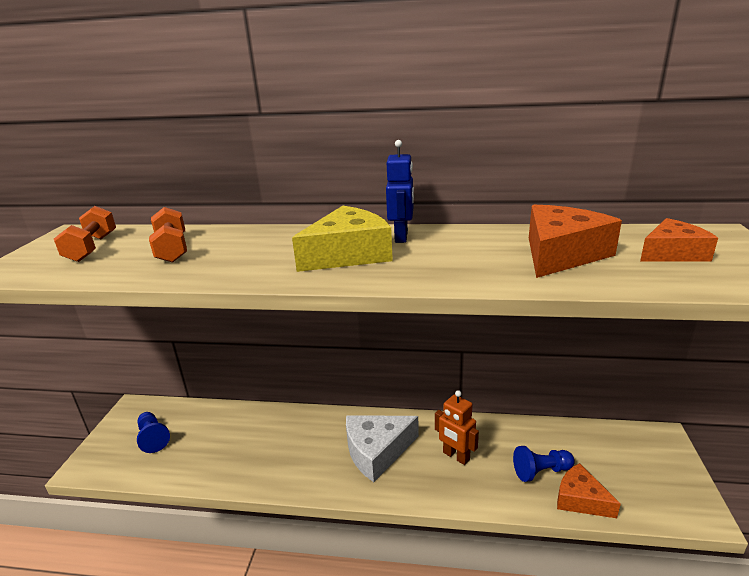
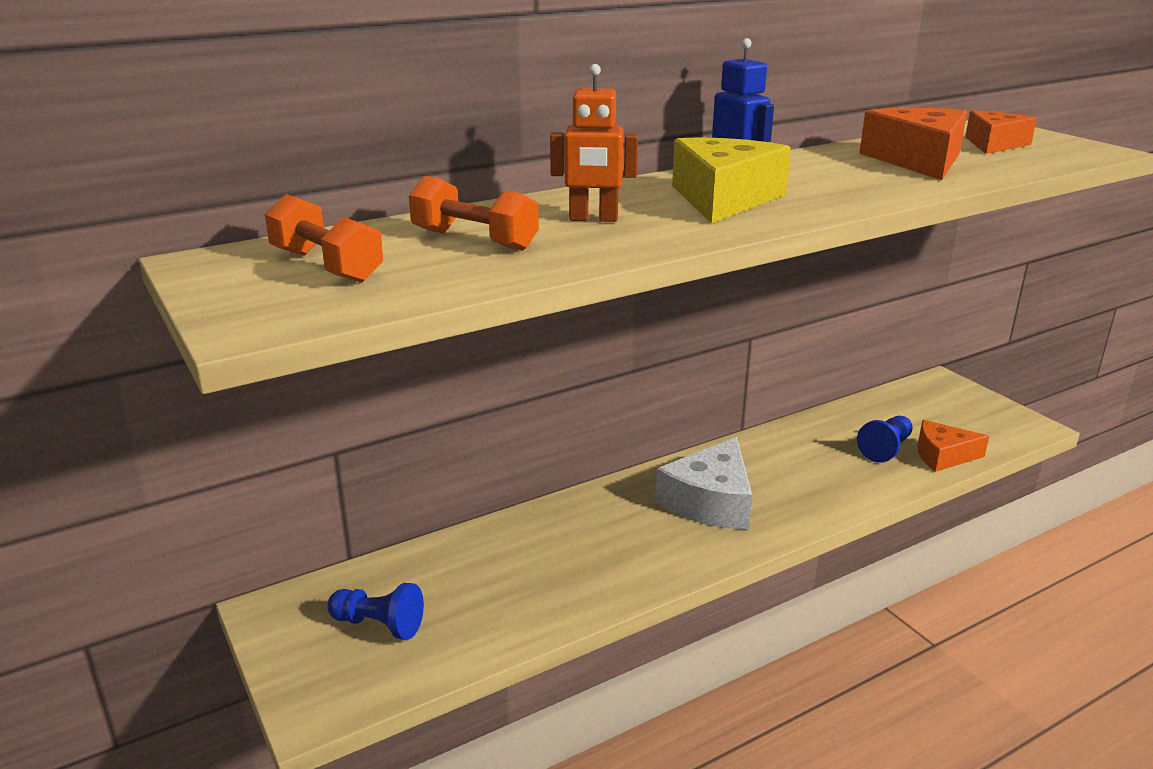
camera: 40 degrees left, 0 degrees up
orange robot [435,390,479,465] -> orange robot moved to [550,64,638,222]

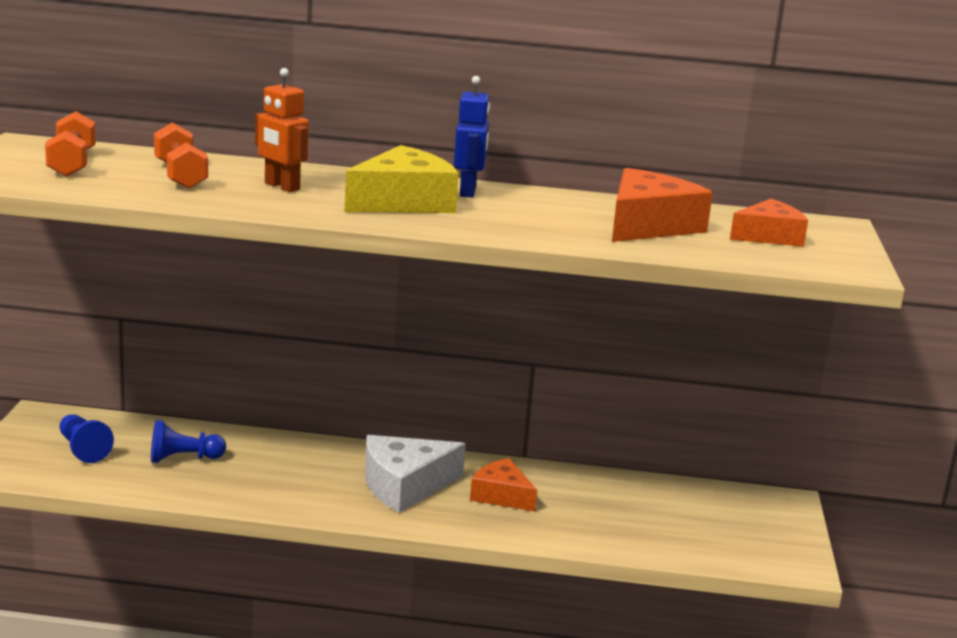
camera: 35 degrees right, 5 degrees down
blue pawn [857,416,913,463] -> blue pawn moved to [151,420,226,463]
orange cheese [917,420,989,472] -> orange cheese moved to [470,458,537,512]

